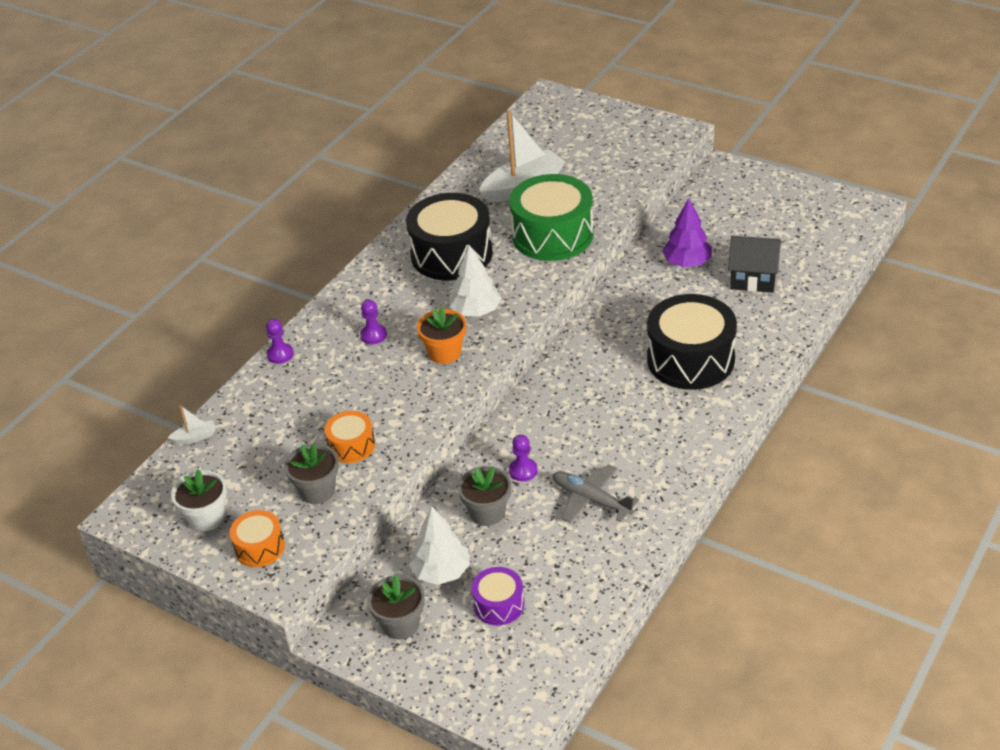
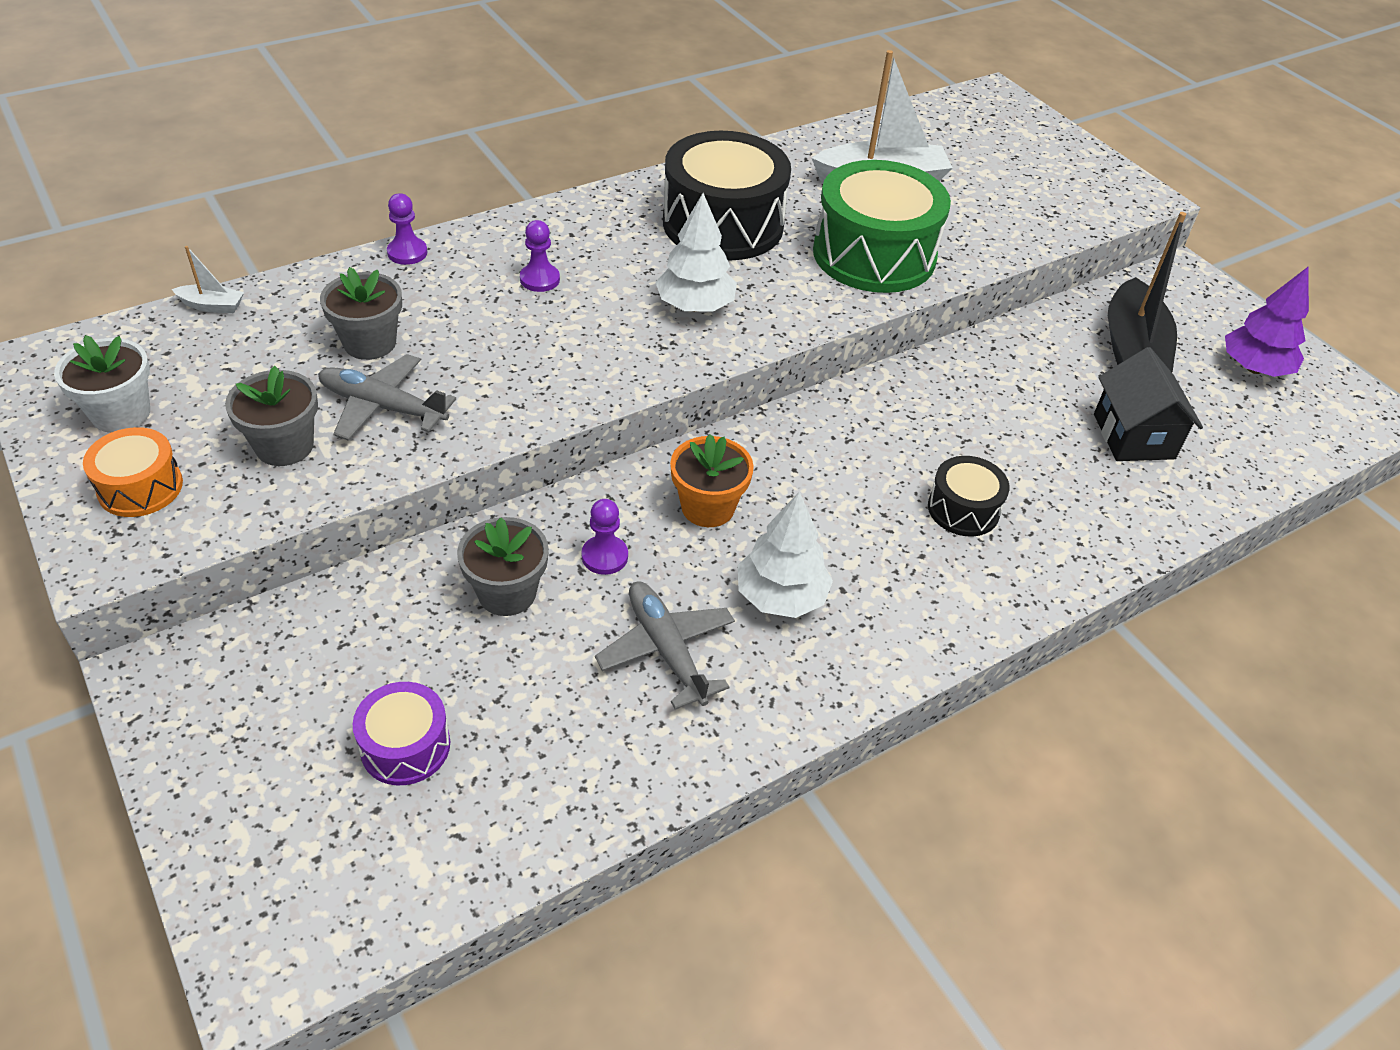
camera: 20 degrees right, 5 degrees up
orange drum [325,411,375,463] -> grey plane [318,354,456,441]
grey flower pot [367,575,425,639] -> grey flower pot moved to [320,267,402,360]
white tree [409,507,470,585] -> white tree moved to [738,491,833,618]
orange flower pot [417,307,466,364] -> orange flower pot moved to [670,434,754,527]
black drum [647,294,737,390] -> black drum [928,456,1010,536], size x0.50
purple tree [662,198,712,267] -> purple tree moved to [1225,267,1309,377]
black house [728,236,781,293] -> black house turned 45 degrees clockwise [1094,347,1203,461]
none -> black boat [1108,212,1187,372]

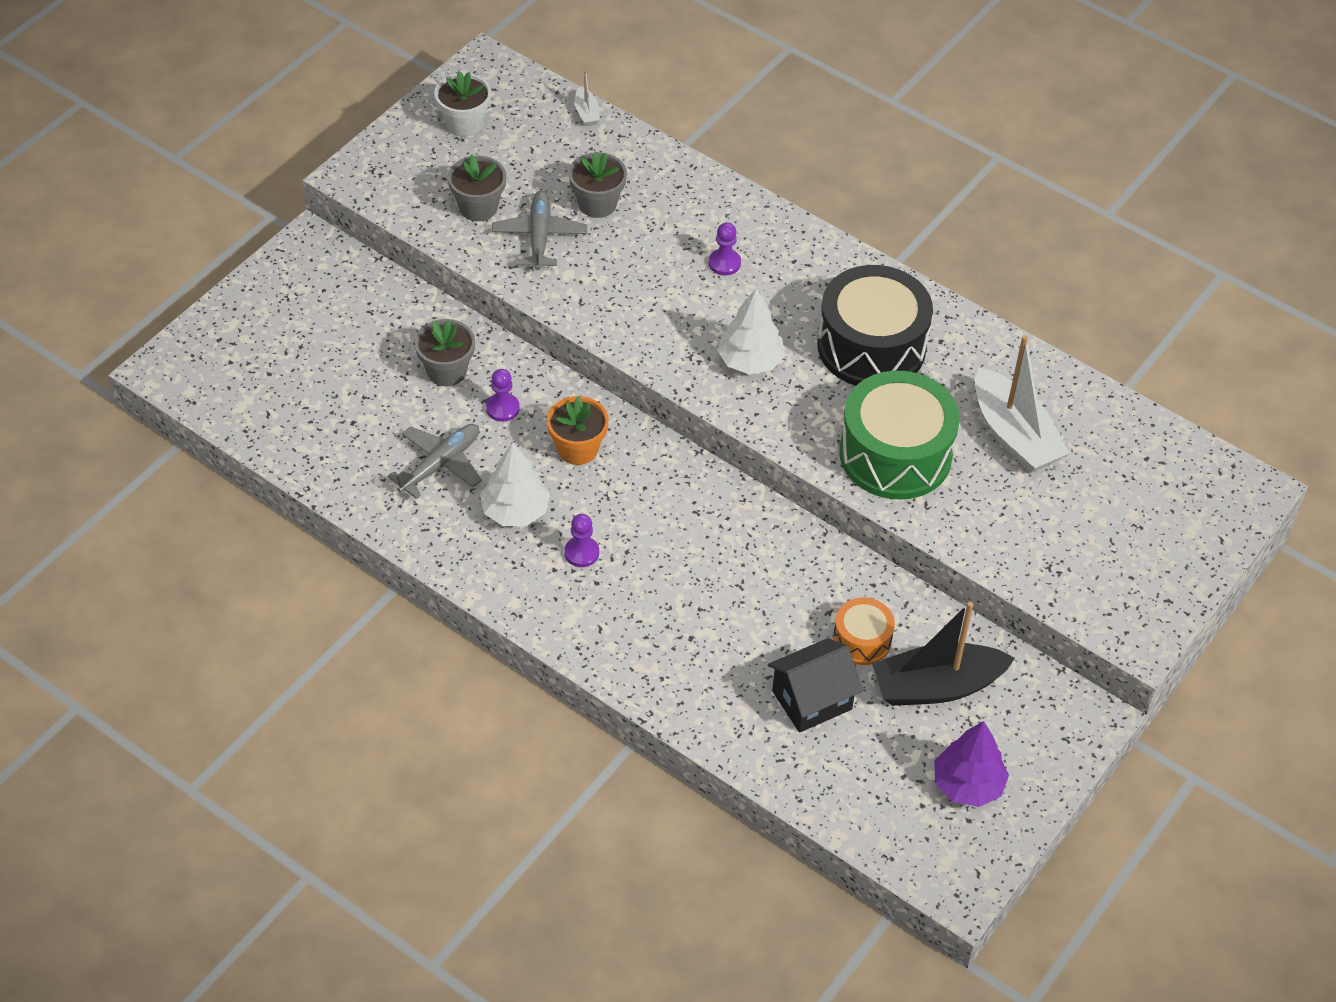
camera: 70 degrees right, 5 degrees up
orange drum [83,427,183,517] -> orange drum moved to [833,598,895,665]
purple drum [353,682,450,785] -> none
purple pawn [387,193,427,265] -> purple pawn moved to [564,514,599,567]
black drum [928,456,1010,536] -> none

